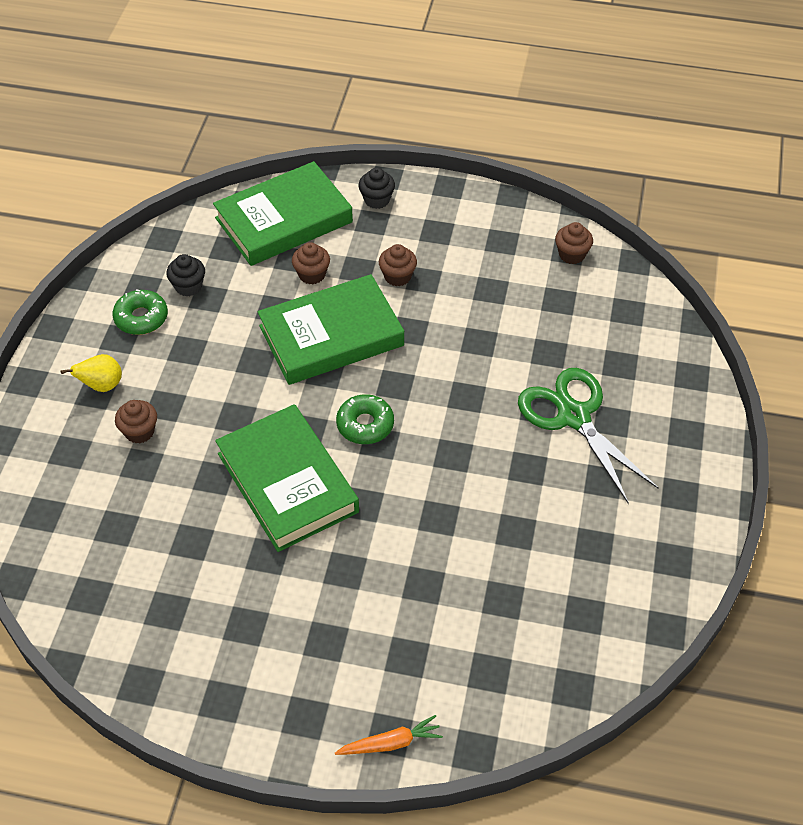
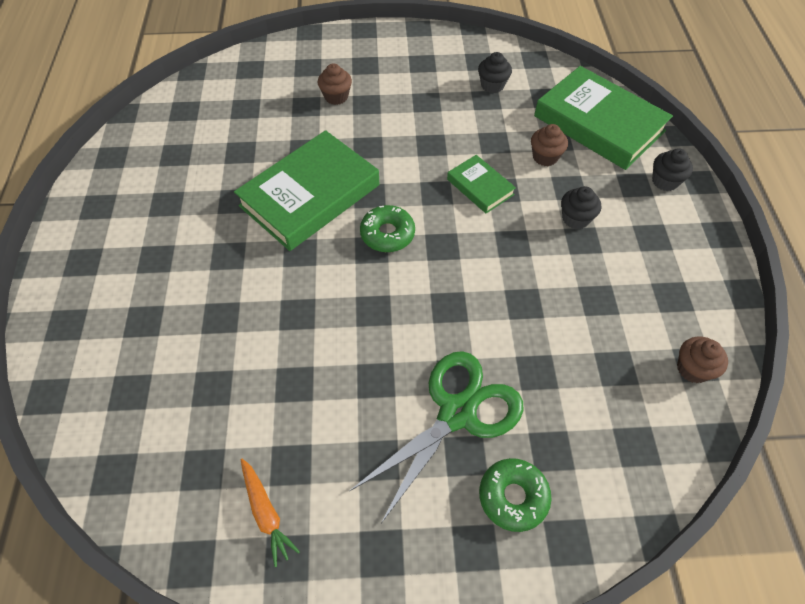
camera: 75 degrees right, 5 degrees up
yellow pear [61,354,122,392] -> none
green donut [113,289,168,335] -> green donut moved to [479,458,552,532]
green book [257,274,404,385] -> green book [447,155,516,213], size x0.49
orange carrot [335,715,443,755] -> orange carrot moved to [241,458,300,567]
brown cupcake [379,244,417,286] -> black cupcake [561,186,601,229]

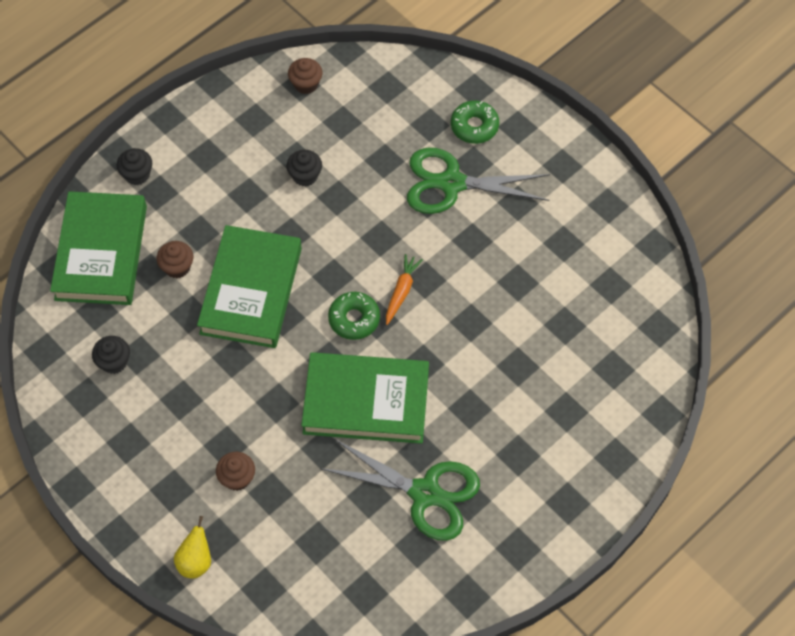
camera: 130 degrees left, 5 degrees up
orange carrot [241,458,300,567] -> orange carrot moved to [386,254,423,325]
green book [447,155,516,213] -> green book [197,225,302,348], size x2.03
black cupcake [561,186,601,229] -> black cupcake moved to [286,150,322,187]
none -> yellow pear [174,516,211,579]
none -> green scissors [320,439,480,541]

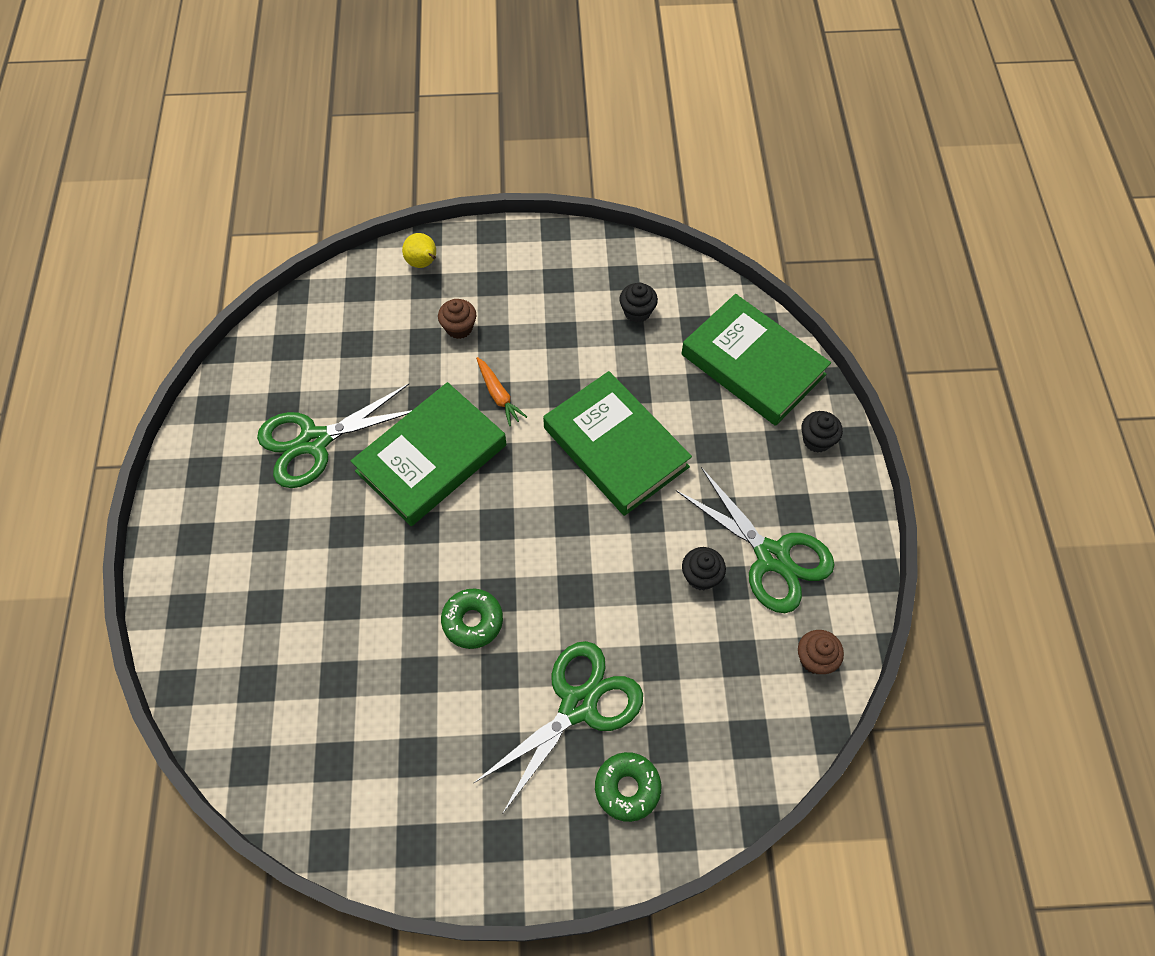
camera: 130 degrees right, 0 degrees up
brown cupcake [157,241,193,278] -> none
green donut [328,292,380,340] -> green donut moved to [441,589,503,649]
orange carrot [386,254,423,325] -> orange carrot moved to [476,357,527,426]
none -> green scissors [676,467,834,613]

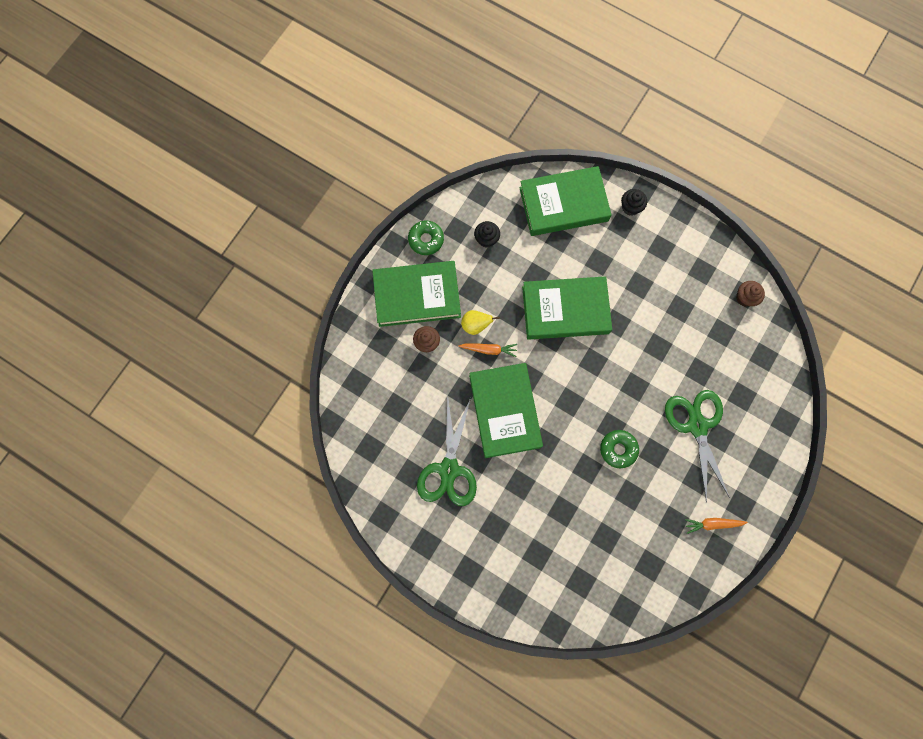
camera: 55 degrees left, 15 degrees up
yellow pear [402,233,436,268] -> yellow pear moved to [461,310,500,335]
green donut [595,752,661,822] -> green donut moved to [408,221,444,255]
green scissors [676,467,834,613] -> none
black cupcake [682,547,726,590] -> none
none -> green book [372,261,461,327]
none -> orange carrot [685,518,748,534]

